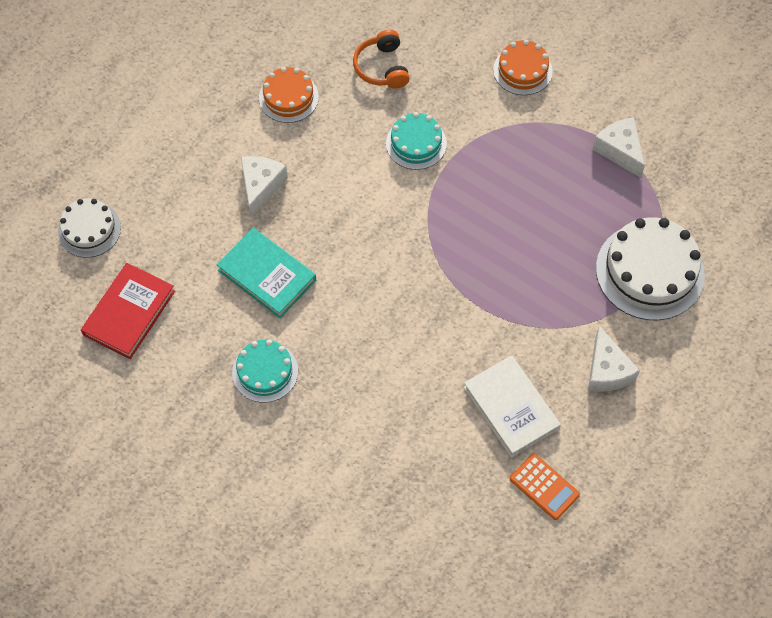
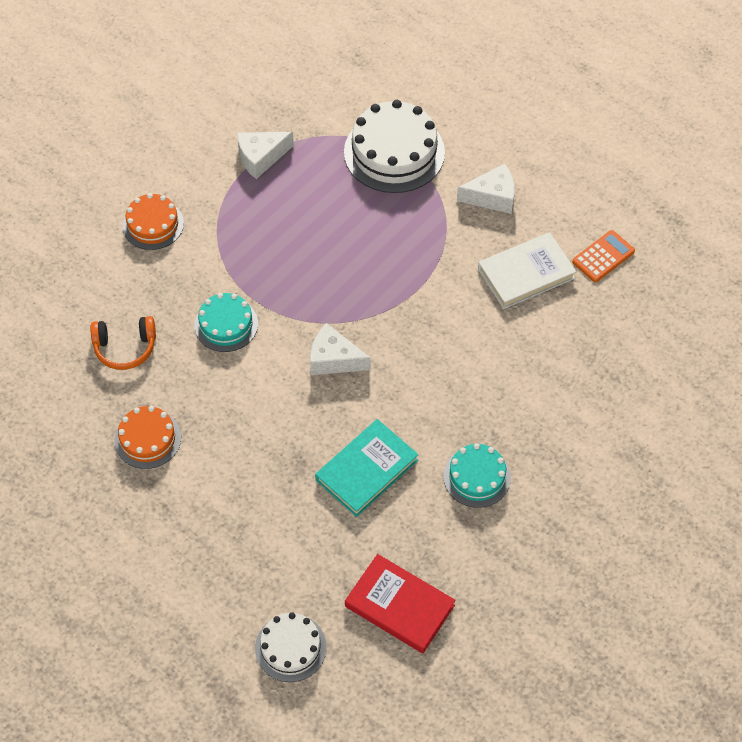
camera: 85 degrees left, 5 degrees down
white cheese [241,156,288,218] -> white cheese moved to [310,323,371,375]

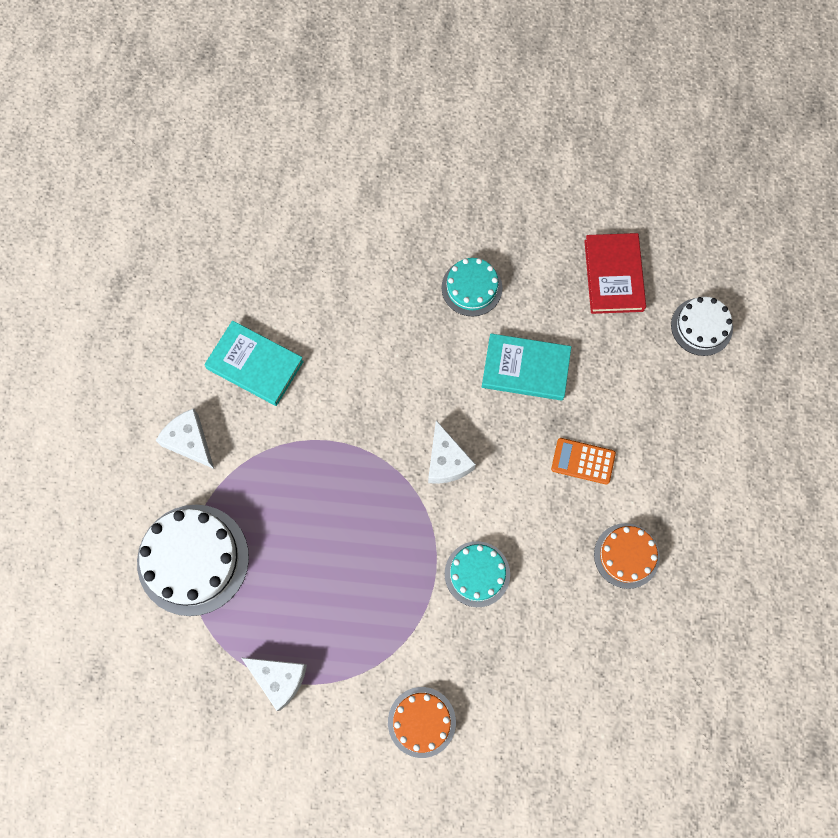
camera: 125 degrees left, 15 degrees up
orange headphones [90,316,156,370] -> none
white book [478,232,576,309] -> turquoise book [204,320,304,406]
orange calculator [572,230,635,282] -> orange calculator moved to [551,438,616,485]

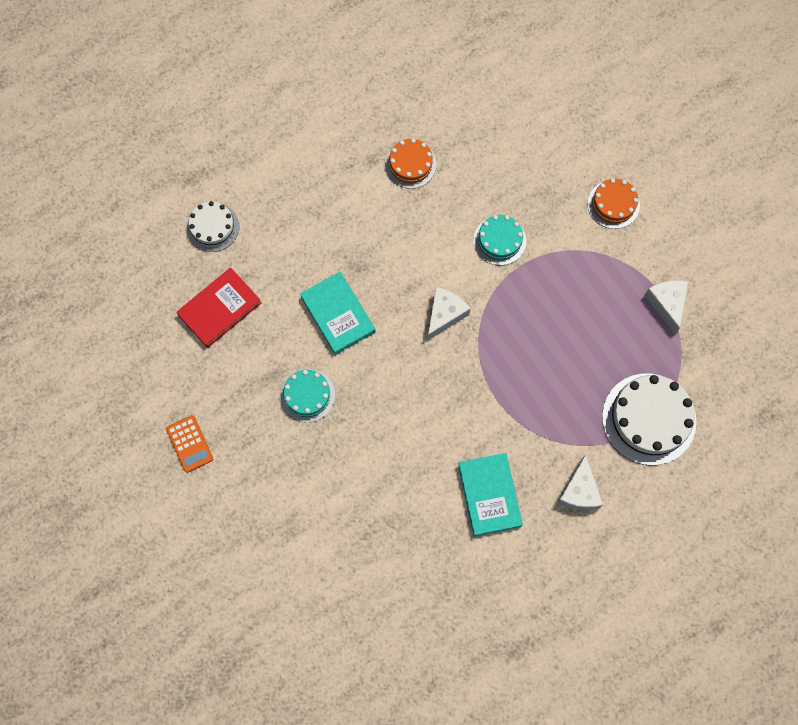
camera: 130 degrees left, 0 degrees up
orange calculator [551,438,616,485] -> orange calculator moved to [166,415,213,473]

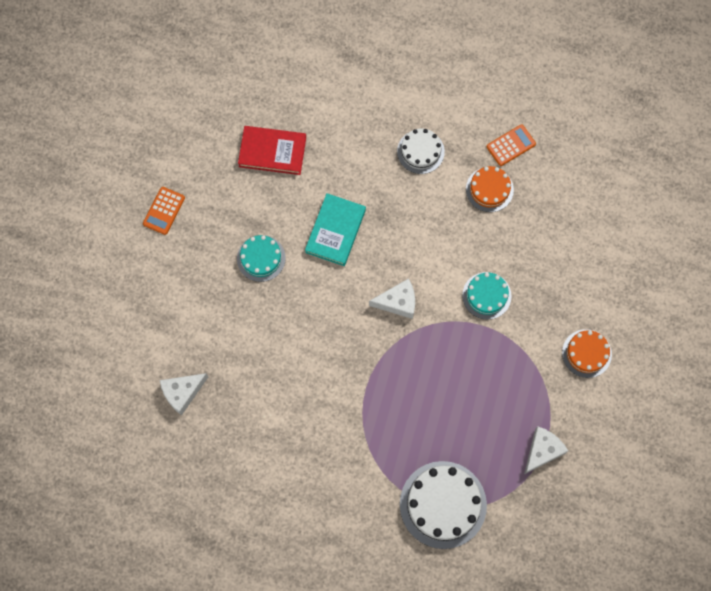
camera: 50 degrees right, 0 degrees up
white cake [187,201,239,252] -> white cake moved to [397,128,445,174]
turquoise book [458,453,523,536] -> none
white cheese [557,455,603,510] -> white cheese moved to [160,373,208,415]
none -> orange calculator [487,124,536,166]

